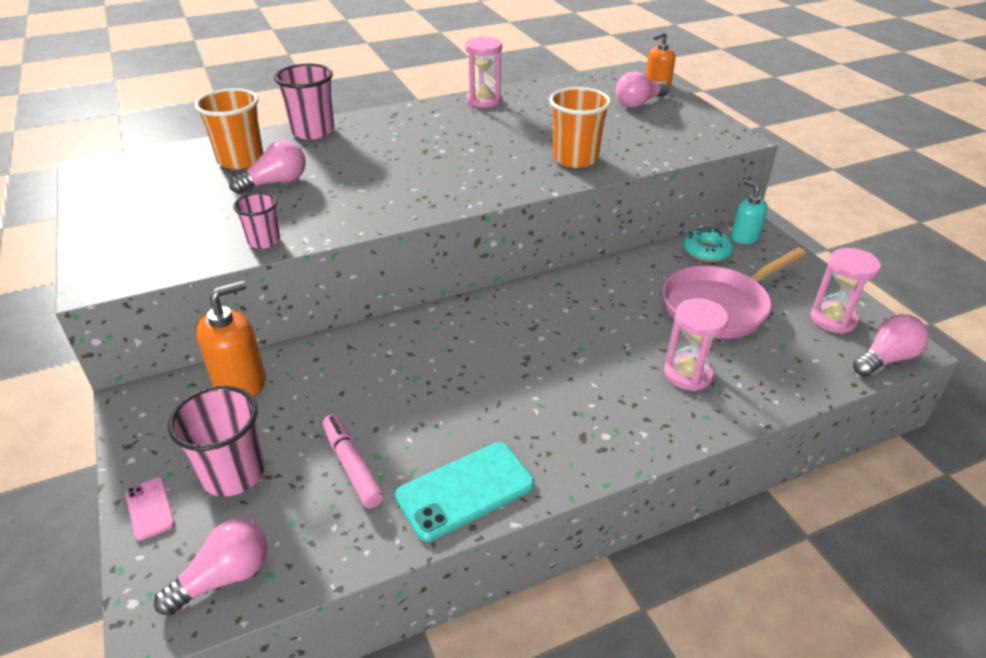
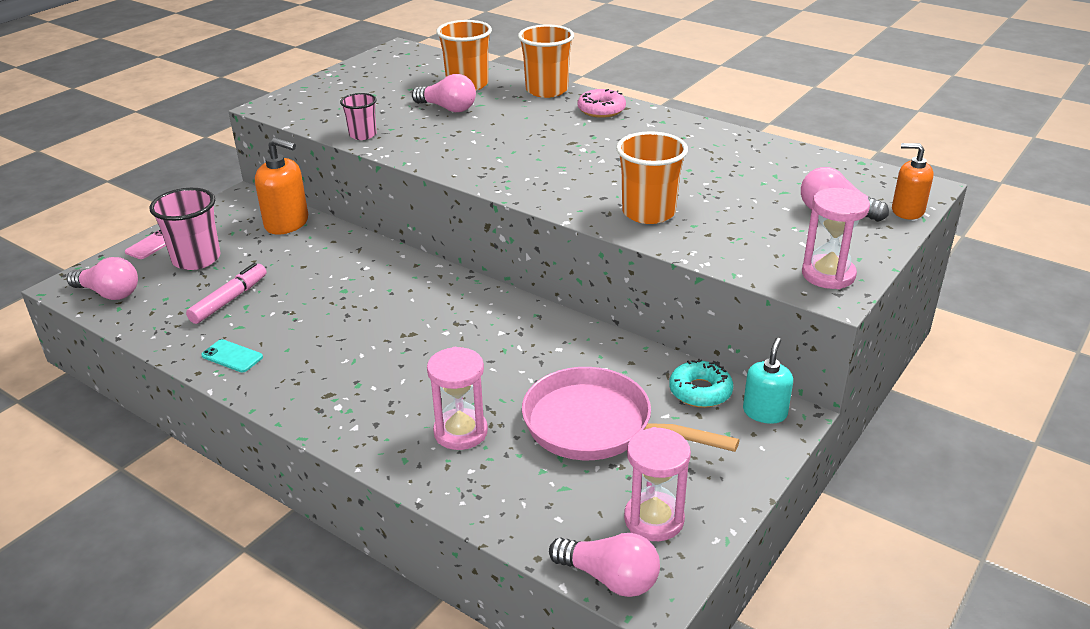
camera: 60 degrees right, 5 degrees down
pink cup [274,64,334,140] -> orange cup [518,25,574,98]
turquoise phone [395,442,534,542] -> turquoise phone [201,339,263,372], size x0.52
pink hourglass [465,37,502,108] -> pink hourglass moved to [802,188,870,289]
none -> pink donut [578,89,626,118]

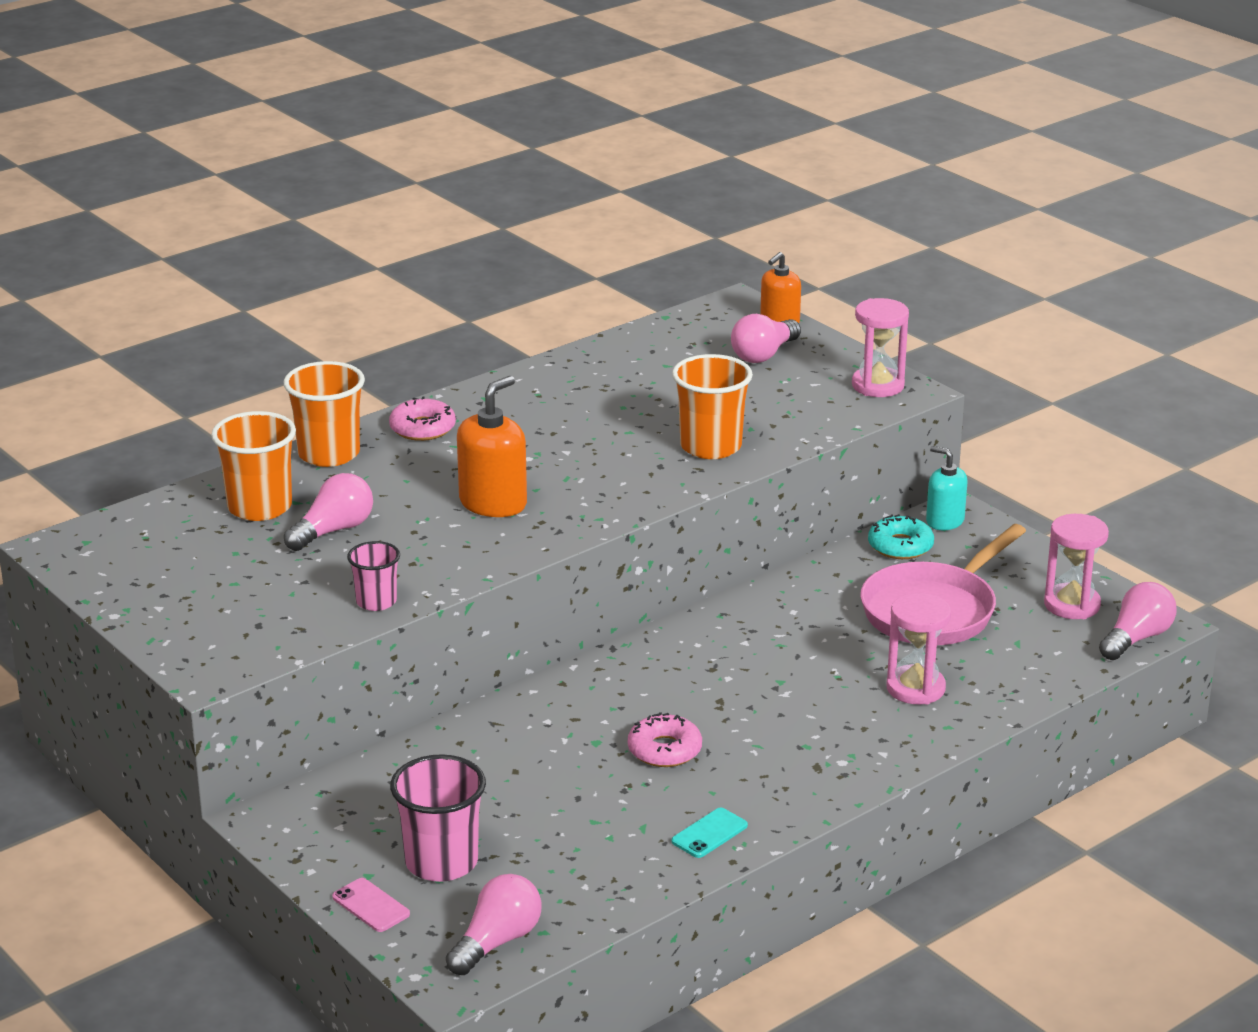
camera: 75 degrees left, 5 degrees down
pink marker [186,263,267,324] -> none
orange soap dispenser [255,137,308,235] -> orange soap dispenser moved to [457,376,527,517]
none -> pink donut [628,712,702,767]

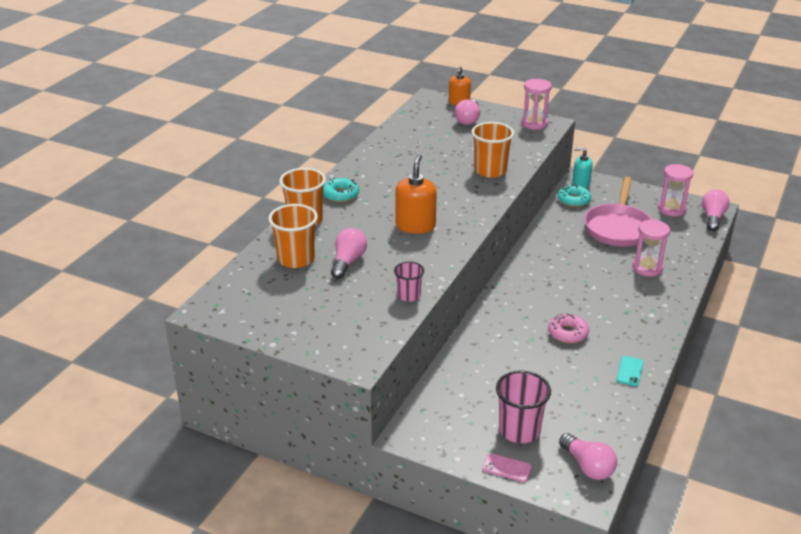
camera: 25 degrees left, 5 degrees up
pink donut [389,397,456,441] -> turquoise donut [323,178,359,202]
pink light bulb [446,874,542,975] -> pink light bulb turned 135 degrees clockwise [559,433,617,480]

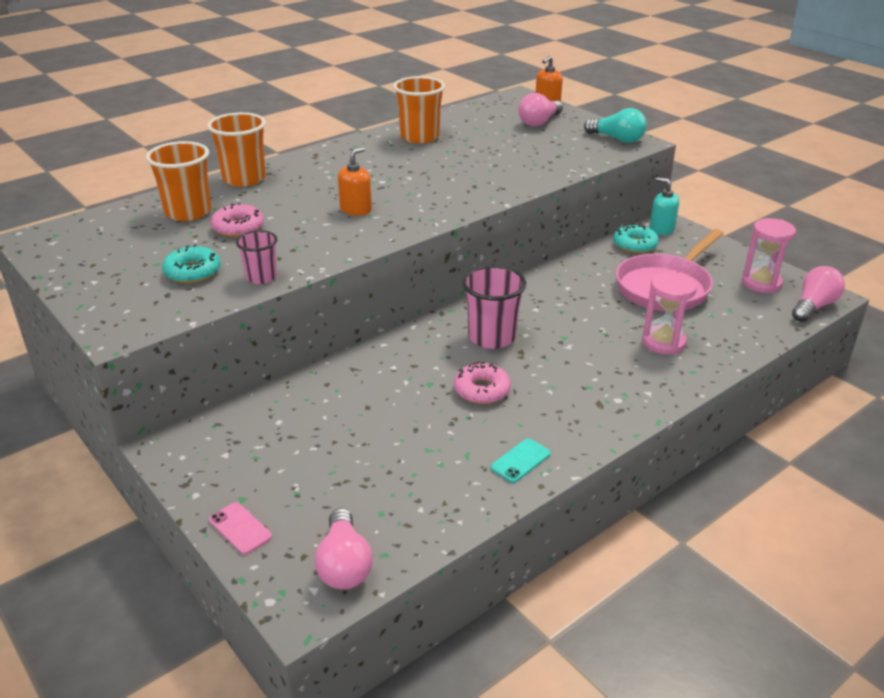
camera: 25 degrees right, 0 degrees up
turquoise donut [323,178,359,202] -> turquoise donut moved to [162,245,221,283]
pink light bulb [331,228,367,279] -> pink donut [211,203,264,237]
orange soap dispenser [395,154,437,234] -> orange soap dispenser [338,147,372,216], size x0.66
orange cup [471,122,514,178] -> orange cup moved to [393,76,445,144]
pink cup [496,370,551,443] -> pink cup moved to [462,265,526,349]
pink hourglass [521,79,552,130] -> turquoise light bulb [584,108,647,143]

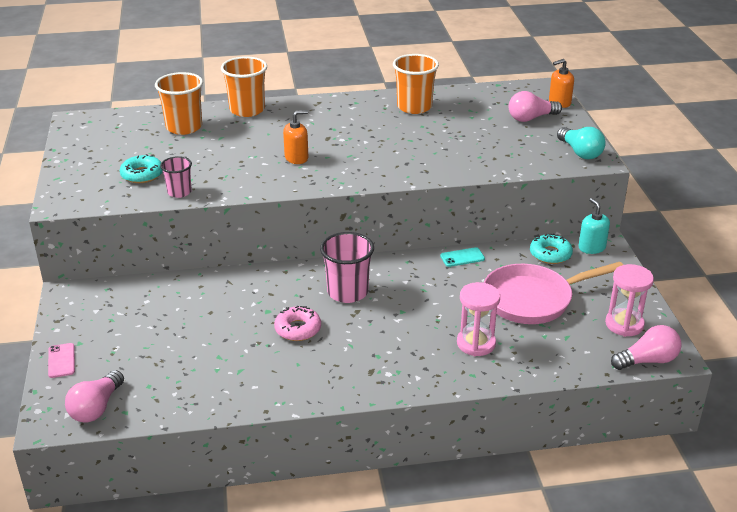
camera: 30 degrees right, 0 degrees up
pink donut [211,203,264,237] -> none
turquoise phone [491,438,551,483] -> turquoise phone moved to [440,247,485,267]

